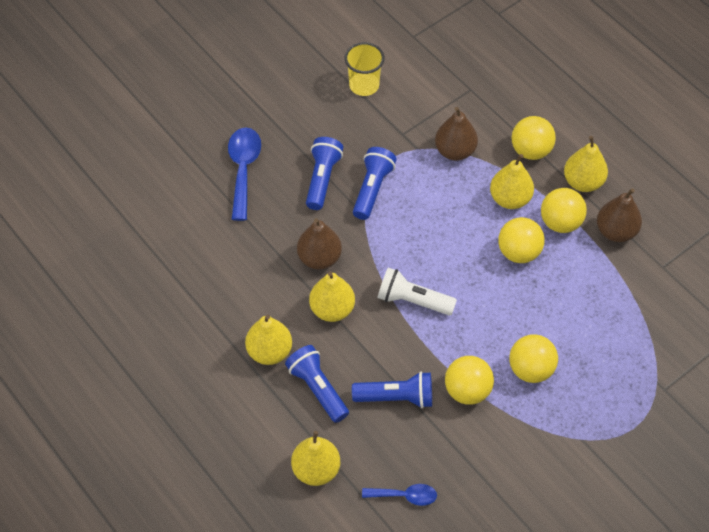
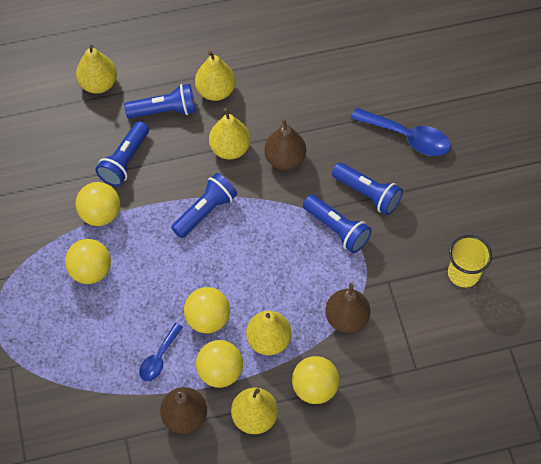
camera: 115 degrees right, 5 degrees up
blue spoon [362,484,437,506] -> blue spoon moved to [139,323,183,381]
white flashlight [377,267,457,316] -> blue flashlight [171,173,237,238]

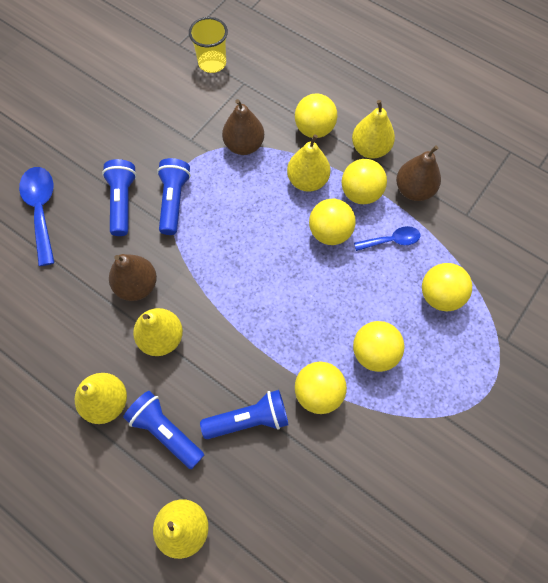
camera: 130 degrees left, 5 degrees up
blue flashlight [171,173,237,238] -> none
yellow cup [448,235,492,287] -> yellow cup moved to [189,17,228,73]
none -> yellow ball [422,263,472,311]

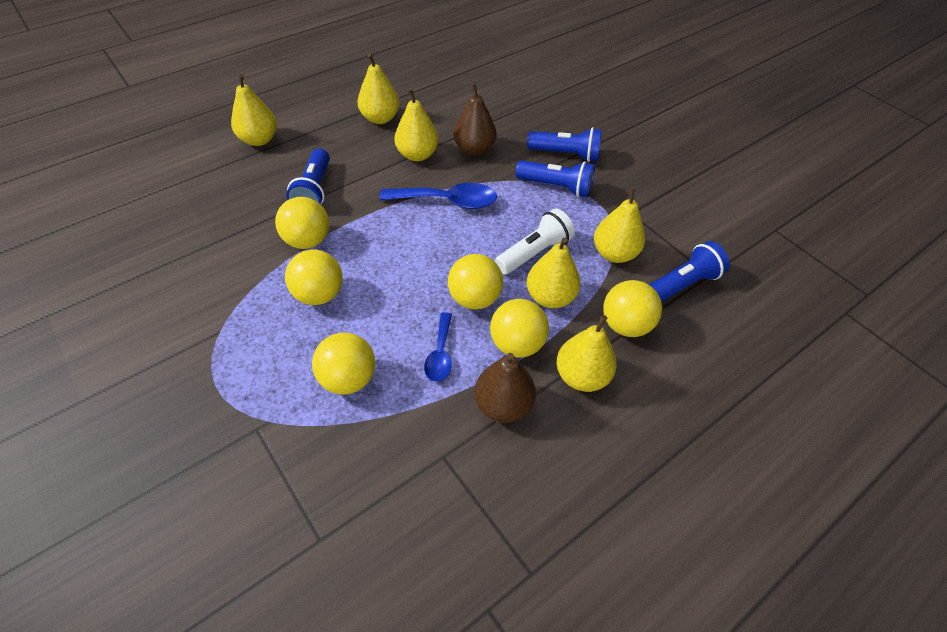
camera: 105 degrees right, 15 degrees down
blue spoon [19,167,55,266] -> blue spoon moved to [380,183,497,209]
blue flashlight [123,391,204,470] -> blue flashlight moved to [649,241,730,302]
yellow cup [189,17,228,73] -> none
brown pear [222,99,264,155] -> yellow pear [594,187,645,263]
none -> white flashlight [495,208,575,275]

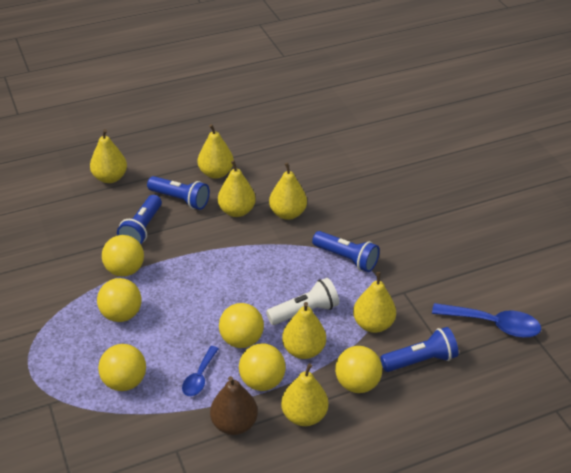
camera: 15 degrees right, 10 degrees down
blue spoon [380,183,497,209] -> blue spoon moved to [432,303,541,338]
brown pear [453,83,497,156] -> yellow pear [269,163,307,220]
blue flashlight [527,127,602,162] -> blue flashlight moved to [147,176,210,210]

